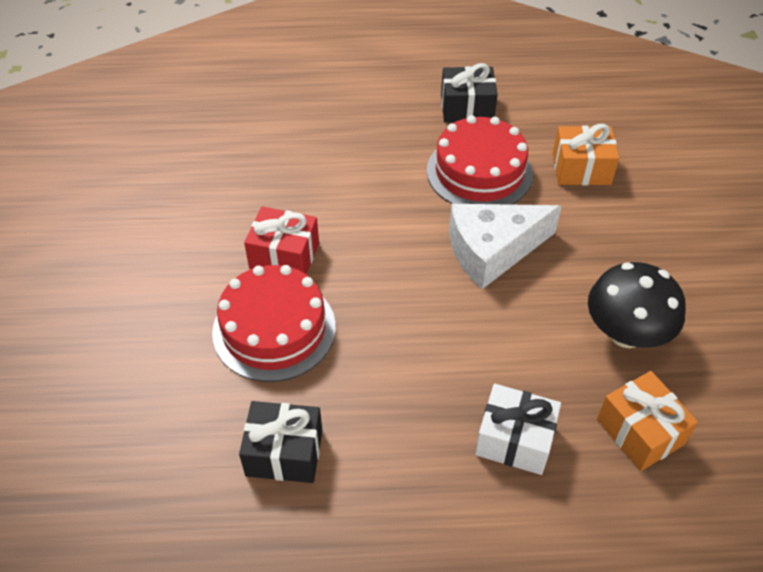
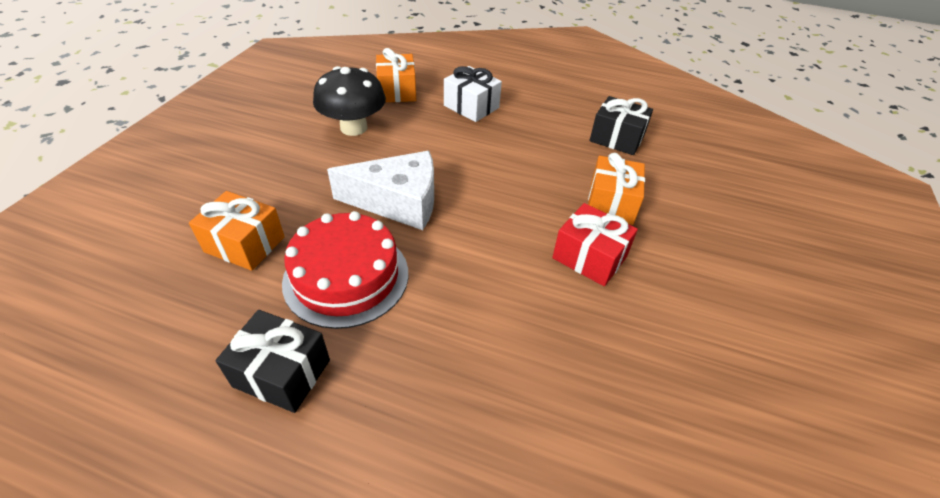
camera: 160 degrees left, 5 degrees down
red cake [212,265,336,382] -> orange gift [588,153,645,225]

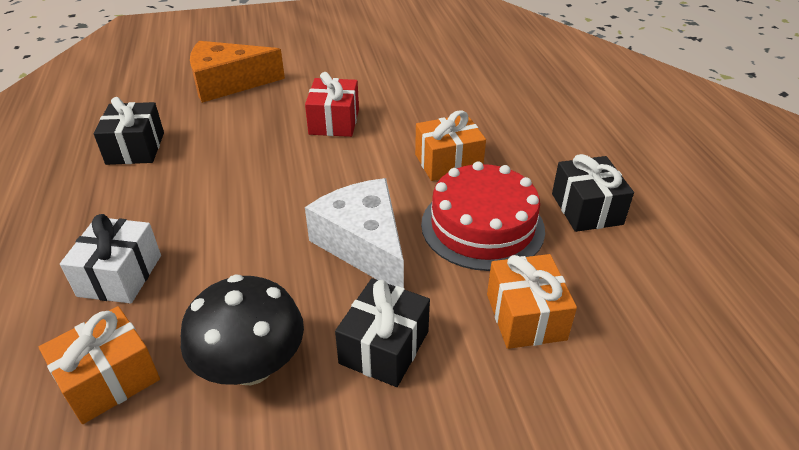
camera: 120 degrees left, 5 degrees down
orange gift [588,153,645,225] -> orange gift moved to [415,110,486,181]
none -> orange cheese [190,41,285,103]
none -> black gift [335,278,430,387]

